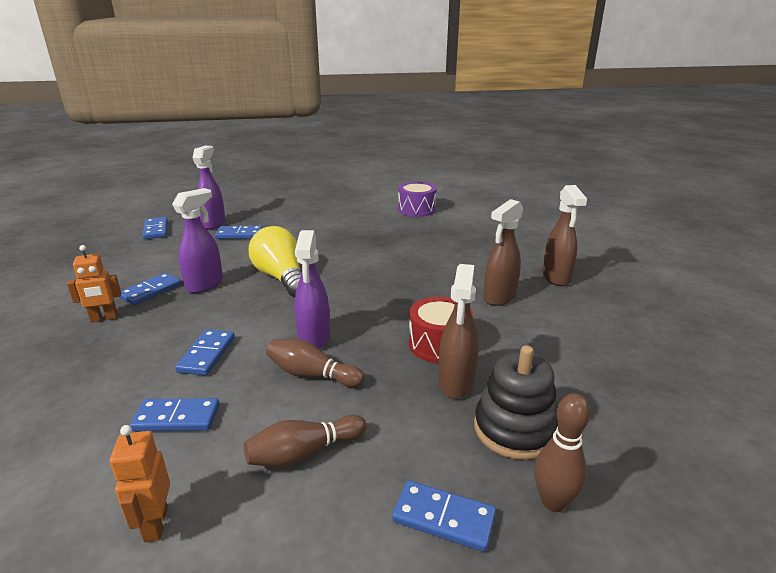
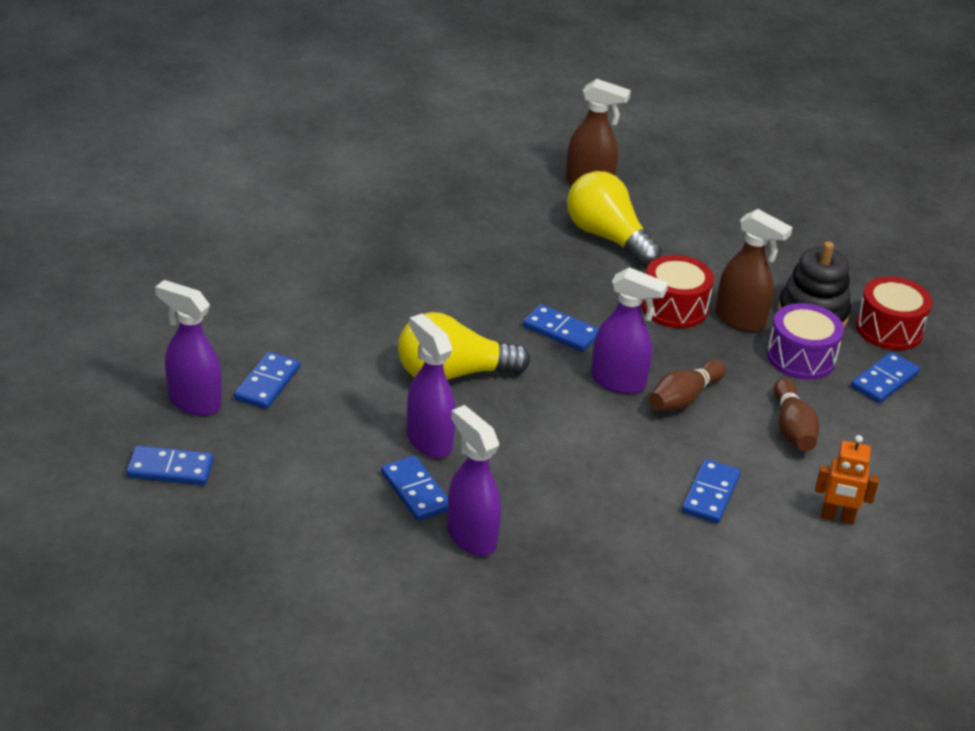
camera: 70 degrees left, 10 degrees up
orange robot [67,245,121,322] -> purple spray bottle [447,405,501,556]
blue domino [175,329,235,376] -> blue domino moved to [523,304,599,352]
purple drum [398,182,437,217] -> purple drum moved to [767,303,844,380]
brown spray bottle [483,199,523,306] -> yellow light bulb [567,171,662,266]
brown bowling pin [534,393,590,512] -> red drum [856,276,932,350]

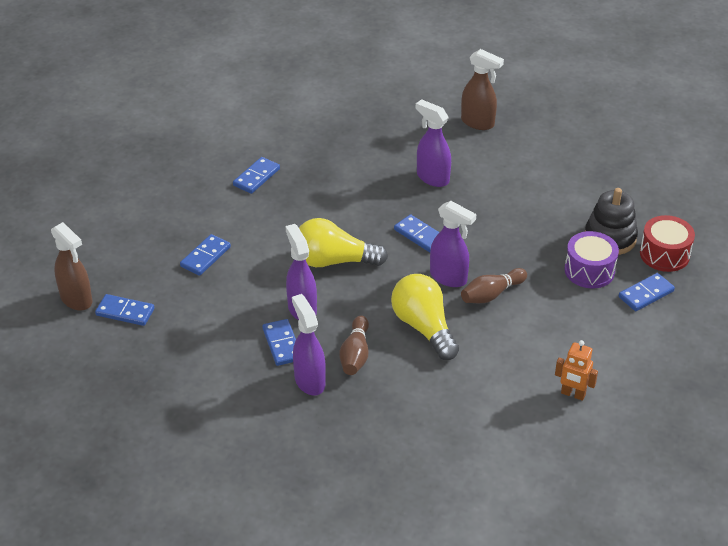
camera: 15 degrees right, 5 degrees up
purple spray bottle [155,280,222,416] -> purple spray bottle moved to [416,99,451,187]
yellow light bulb [567,171,662,266] -> yellow light bulb moved to [391,274,459,360]
red drum [641,255,714,328] -> none
blue domino [682,459,741,524] -> blue domino moved to [233,157,280,194]
brown spray bottle [715,209,793,332] -> brown spray bottle moved to [51,222,92,311]
brown bowling pin [774,378,819,451] -> brown bowling pin moved to [340,316,369,375]

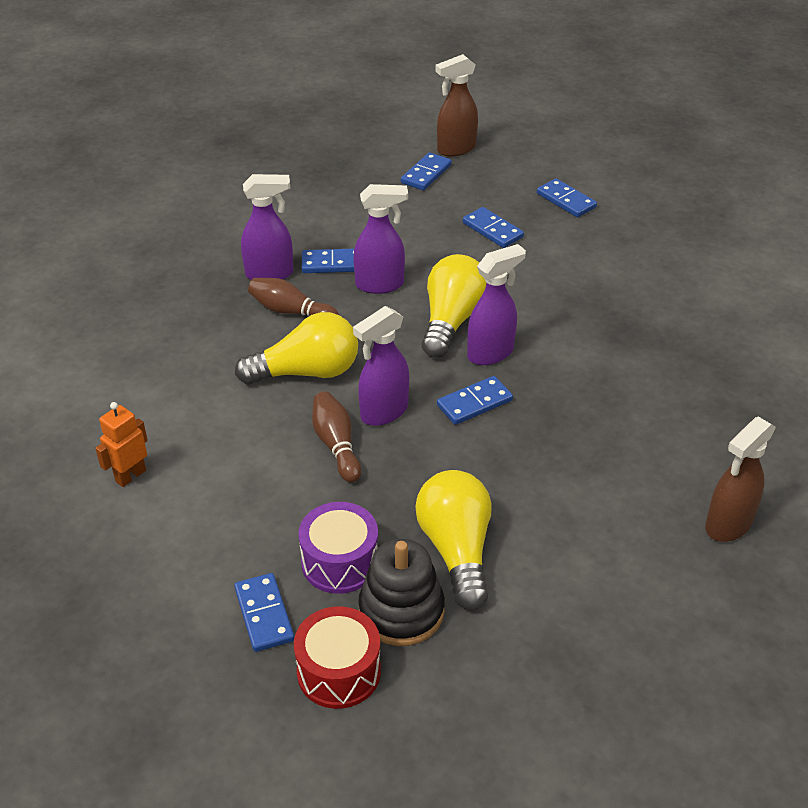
camera: 105 degrees right, 0 degrees up
blue domino [233,157,280,194] -> blue domino moved to [537,179,597,217]
purple spray bottle [416,99,451,187] -> purple spray bottle moved to [467,244,526,365]
none -> yellow light bulb [415,470,492,610]

